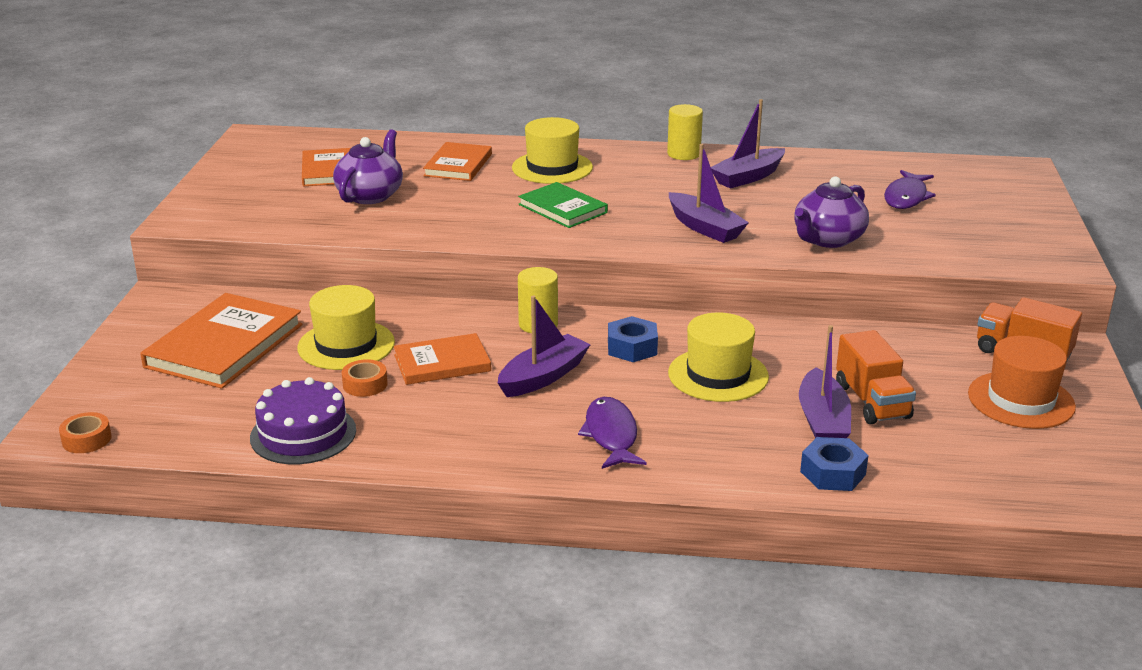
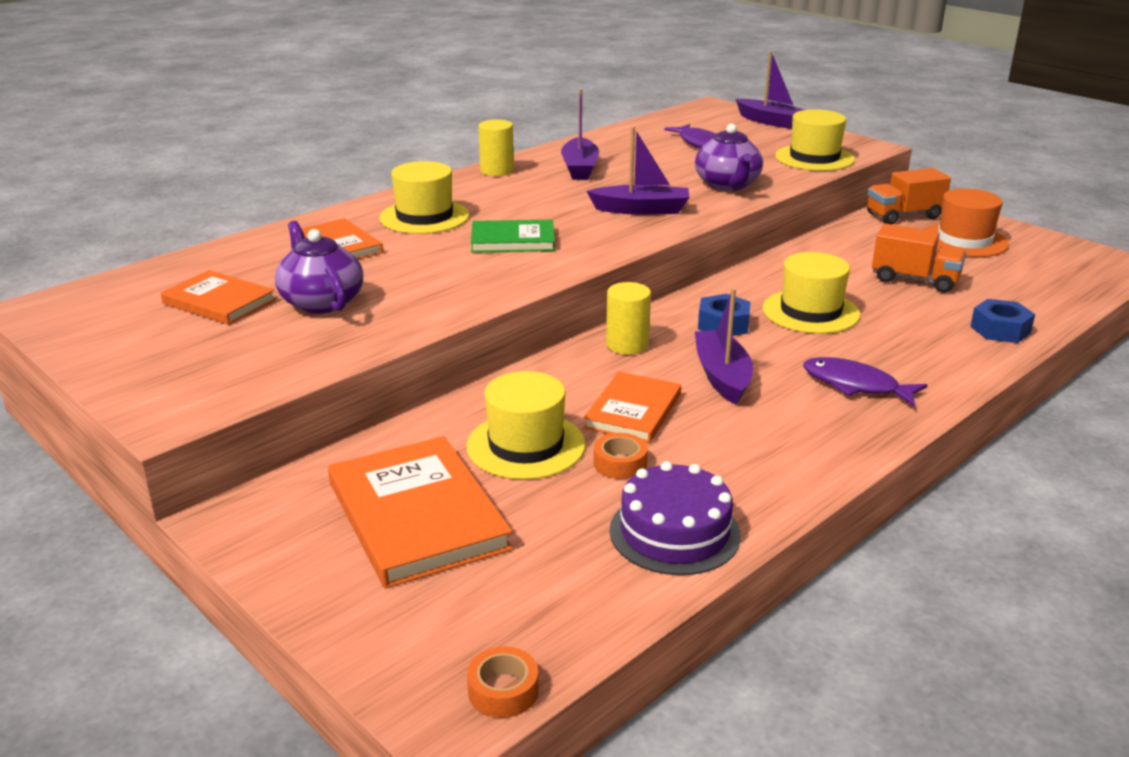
camera: 50 degrees left, 0 degrees up
purple boat [799,325,851,438] -> purple boat moved to [735,51,804,129]
none -> yellow hat [775,109,855,171]

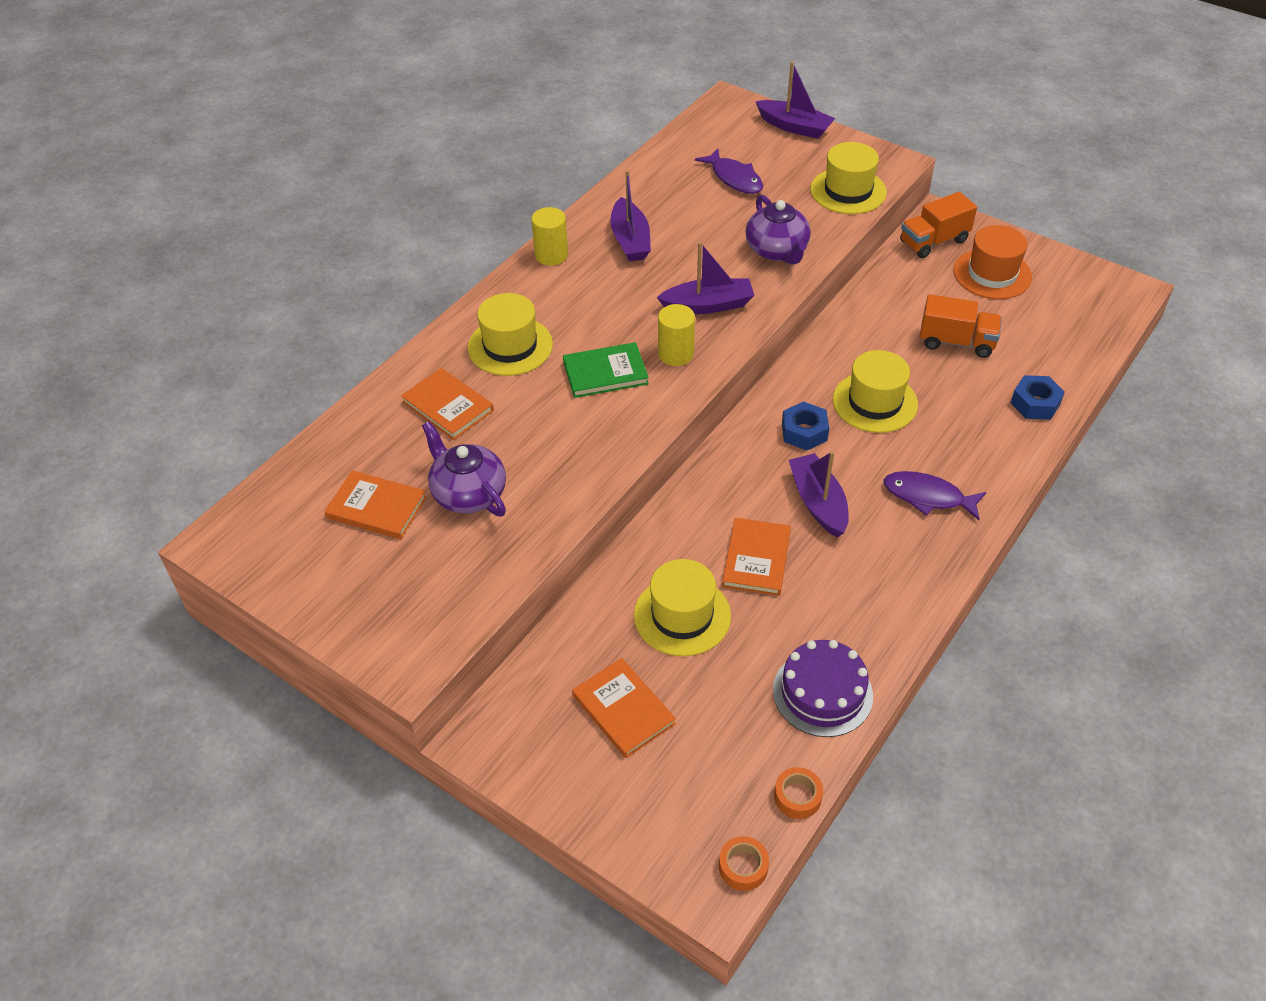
camera: 10 degrees left, 20 degrees up
orange book [328,436,513,588] -> orange book [572,658,676,758], size x0.62
orange tape [594,433,648,479] -> orange tape moved to [774,767,823,819]
yellow cylinder [606,282,651,355] -> yellow cylinder moved to [658,304,695,366]

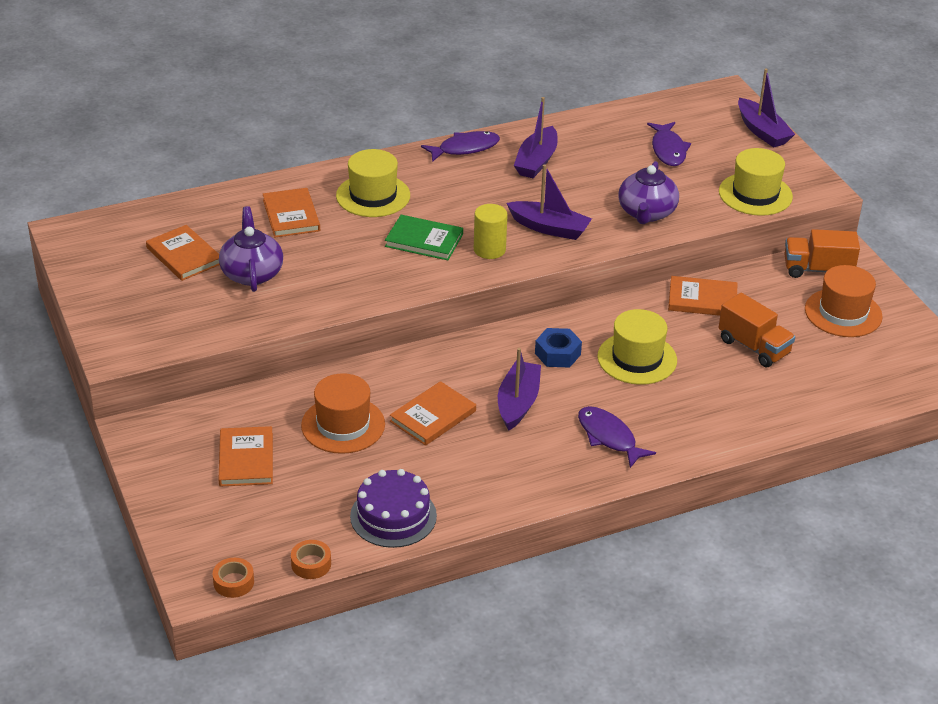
camera: 30 degrees right, 10 degrees down
yellow cylinder [531,207,568,266] -> purple fish [421,131,500,162]
yellow hat [634,559,731,656] -> orange hat [301,373,385,454]
blue nut [1011,375,1065,420] -> none
none -> orange book [668,276,738,316]

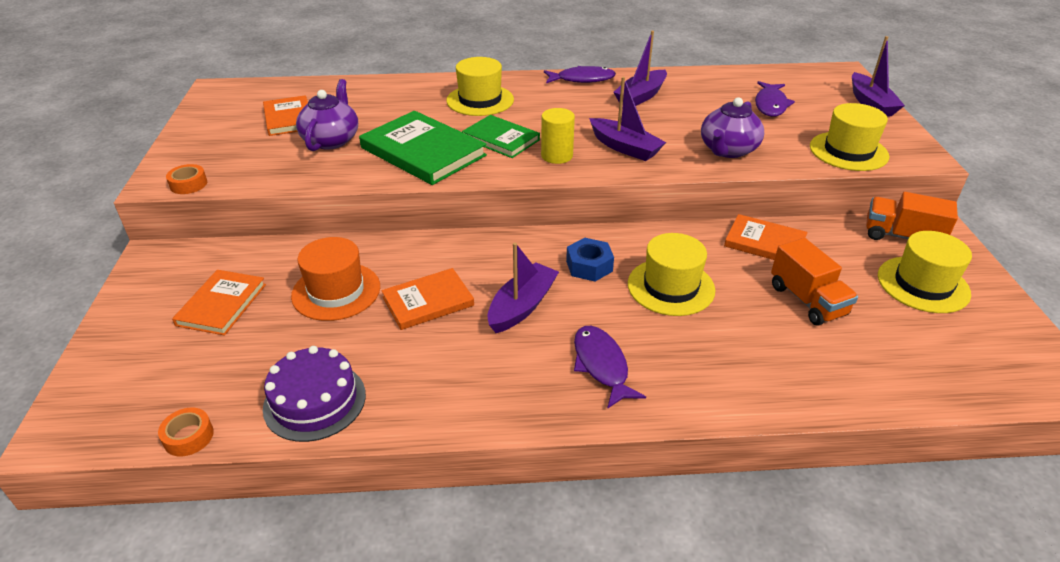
camera: 20 degrees right, 0 degrees up
orange tape [213,558,254,598] -> orange tape moved to [166,164,207,194]
orange book [263,188,320,237] -> none
orange hat [805,265,883,337] -> yellow hat [878,231,972,313]
none -> green book [359,111,487,185]

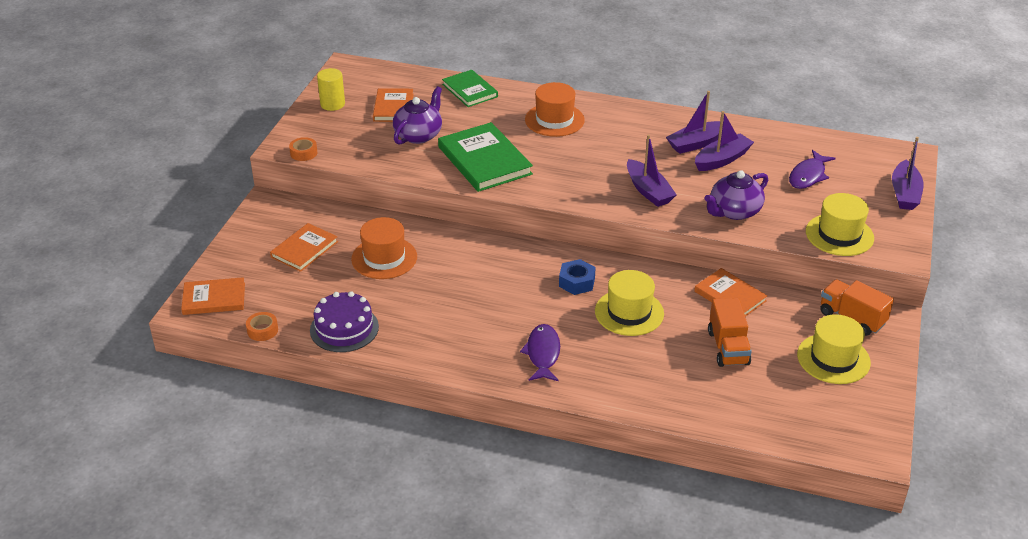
camera: 20 degrees right, 0 degrees up
orange book [381,268,474,330] -> orange book moved to [181,277,245,315]
yellow hat [446,57,514,116] -> orange hat [525,82,585,137]
green book [462,115,540,158] -> green book moved to [442,70,498,107]
purple boat [487,242,559,333] -> purple boat moved to [695,111,754,171]
yellow cylinder [541,108,575,164] -> yellow cylinder moved to [317,68,345,111]
purple fish [544,66,616,83] -> none

